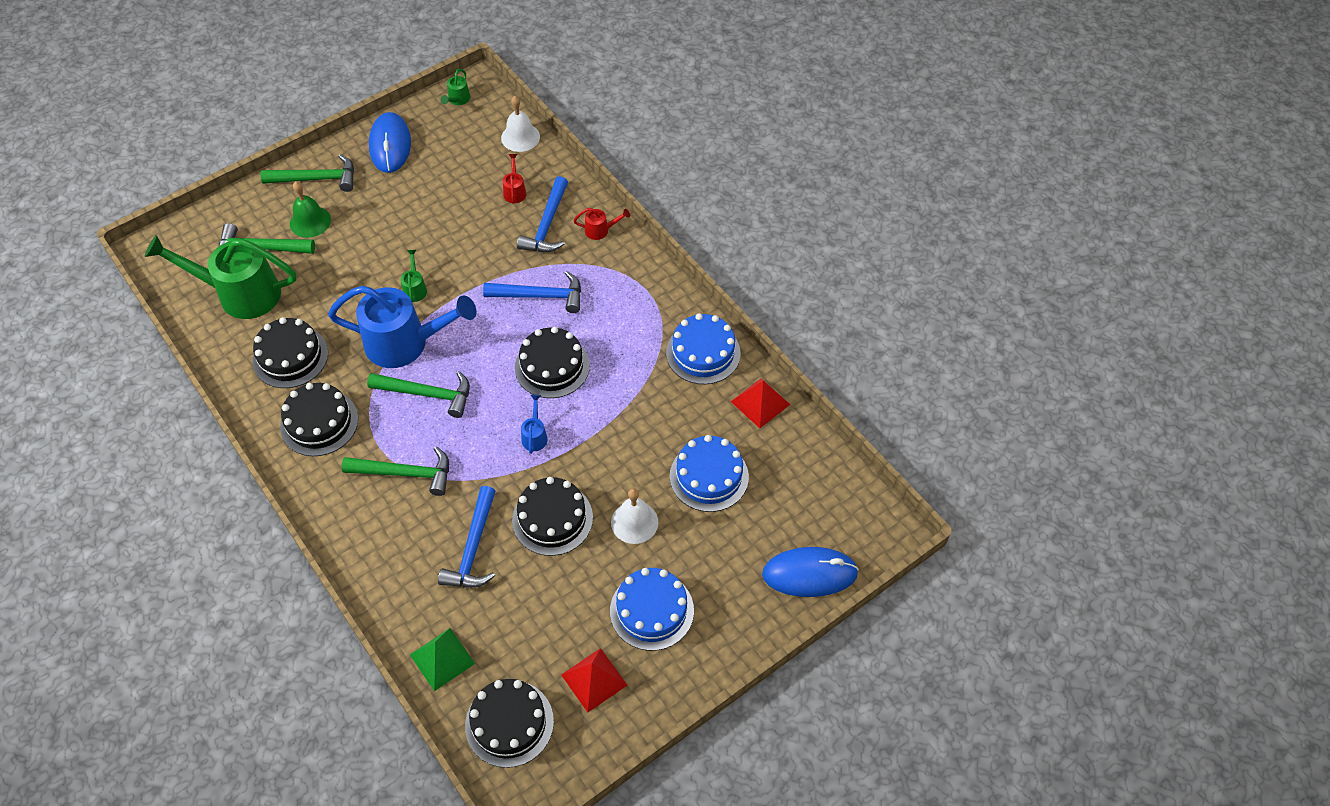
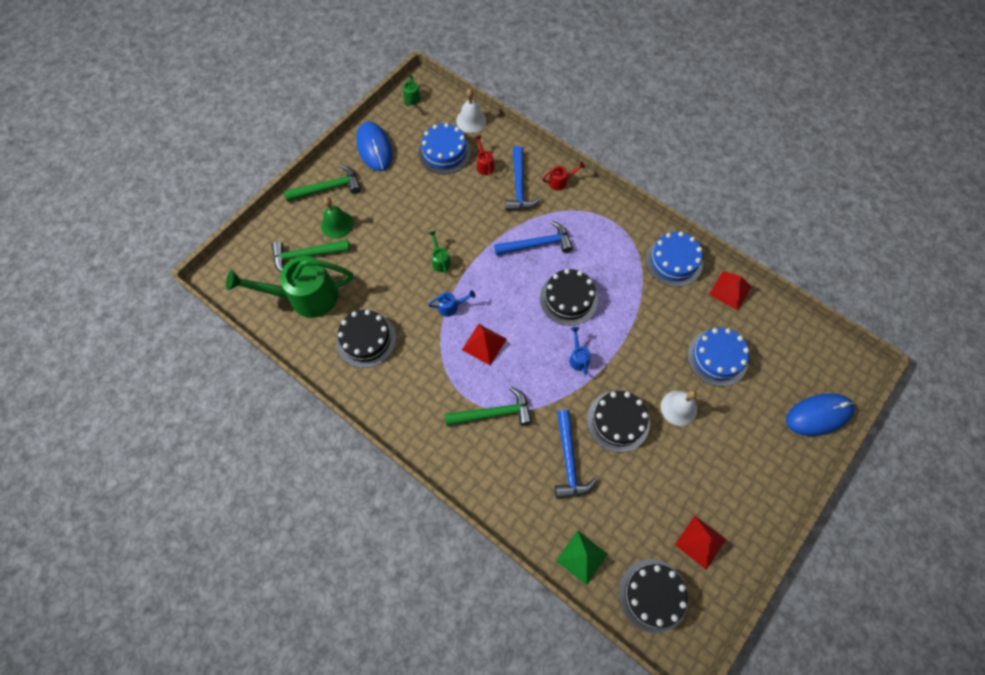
camera: 15 degrees left, 10 degrees up
black cake [280,383,358,456] -> none
blue watering can [328,286,477,368] -> blue watering can [428,290,476,317], size x0.40
green hammer [367,371,470,418] -> red pyramid [462,324,507,365]
blue cake [610,568,694,651] -> blue cake moved to [419,123,471,174]

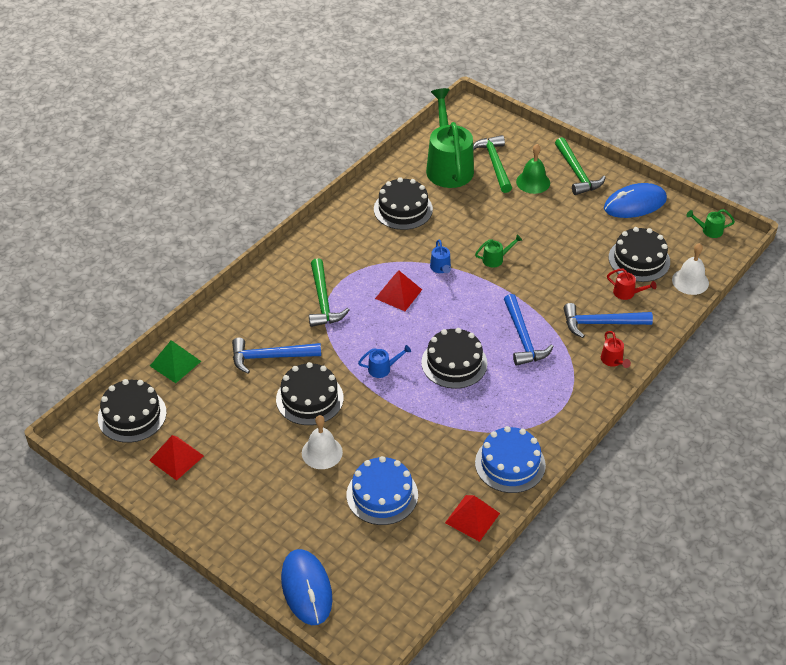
camera: 90 degrees right, 20 degrees down
blue cake [419,123,471,174] -> black cake [609,227,670,282]
red watering can [475,135,494,175] -> red watering can turned 45 degrees clockwise [607,268,657,300]

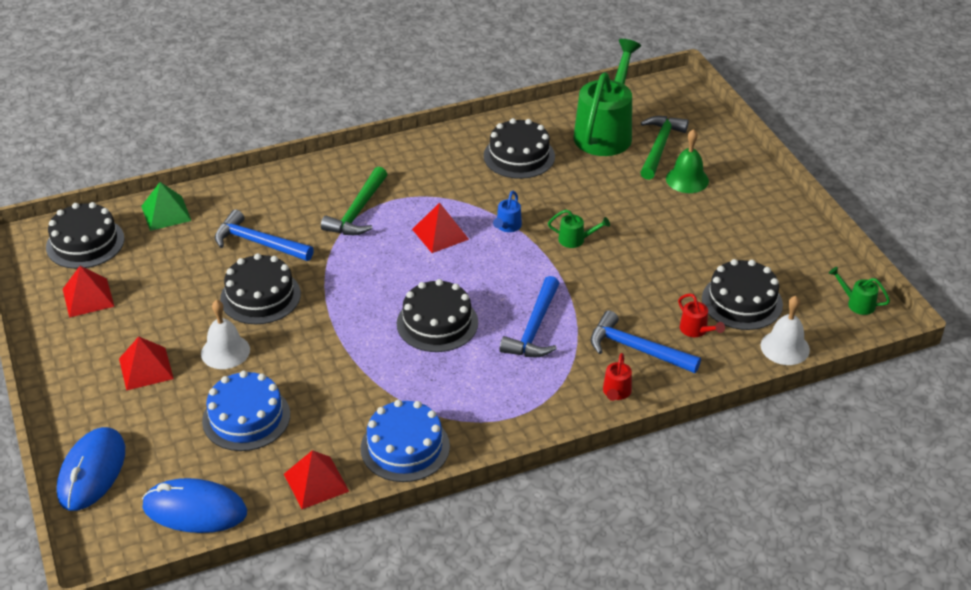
camera: 30 degrees right, 5 degrees down
blue watering can [358,345,411,378] -> none
green hammer [555,137,606,195] -> none
blue mouse [604,183,667,218] -> blue mouse moved to [142,478,247,533]
none -> red pyramid [119,336,174,391]

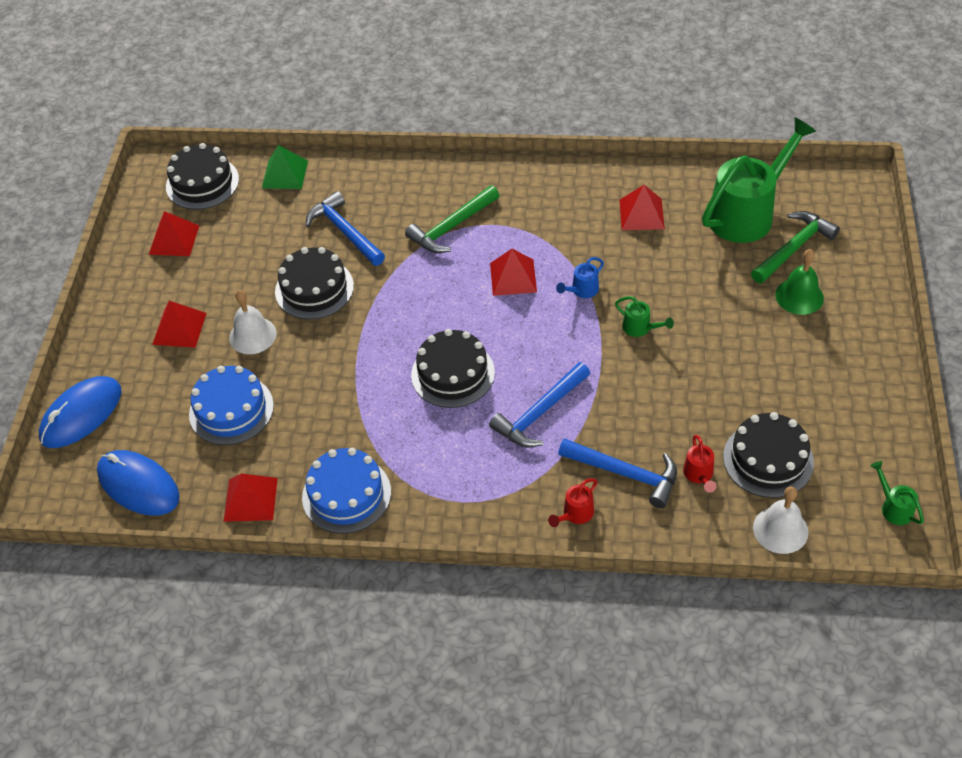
camera: 30 degrees right, 10 degrees up
black cake [484,118,555,179] -> red pyramid [620,185,665,230]
blue hammer [591,310,701,373] -> blue hammer turned 150 degrees clockwise [558,438,677,508]

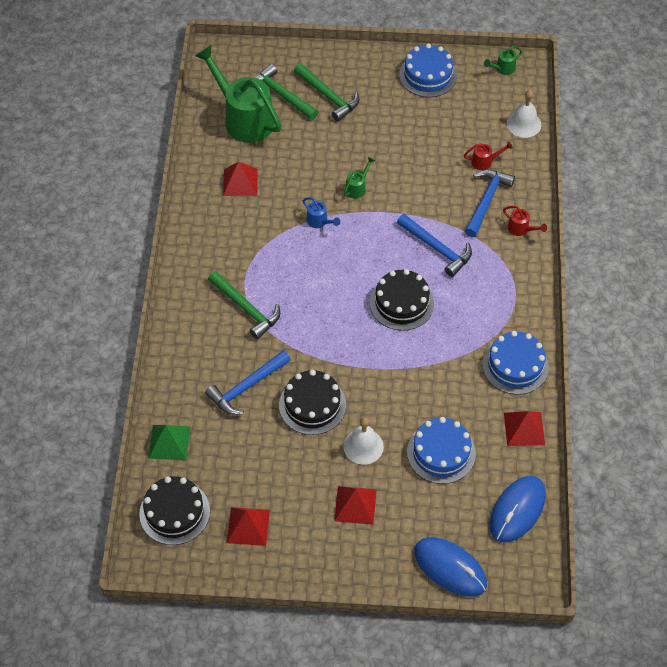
camera: 95 degrees left, 5 degrees up
red pyramid [490,249,537,296] -> none
black cake [723,412,814,498] -> none
green bell [775,249,824,315] -> green hammer [294,63,359,121]
none -> blue cake [399,44,457,97]

